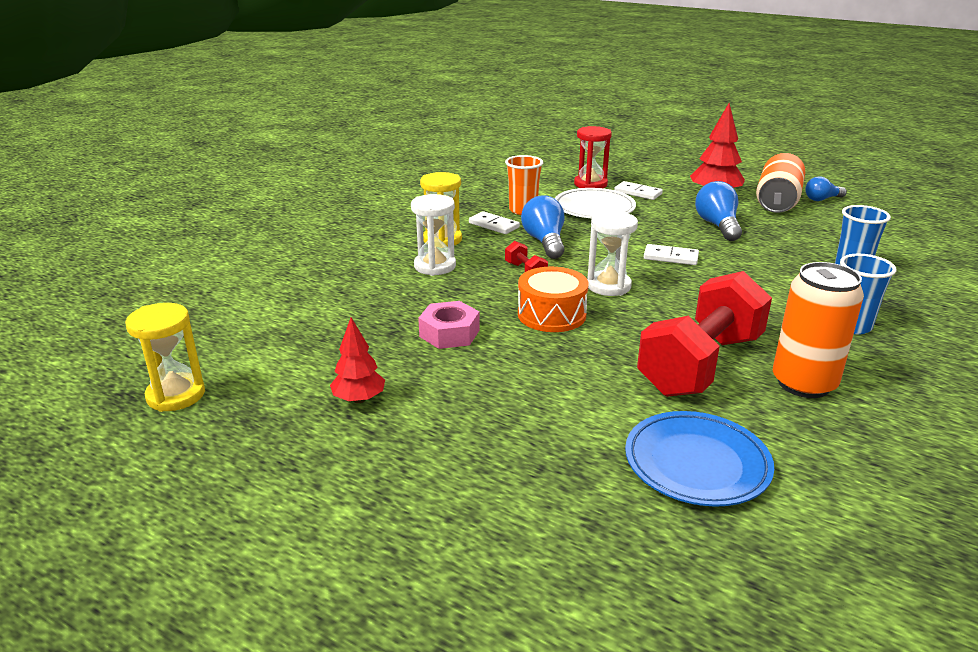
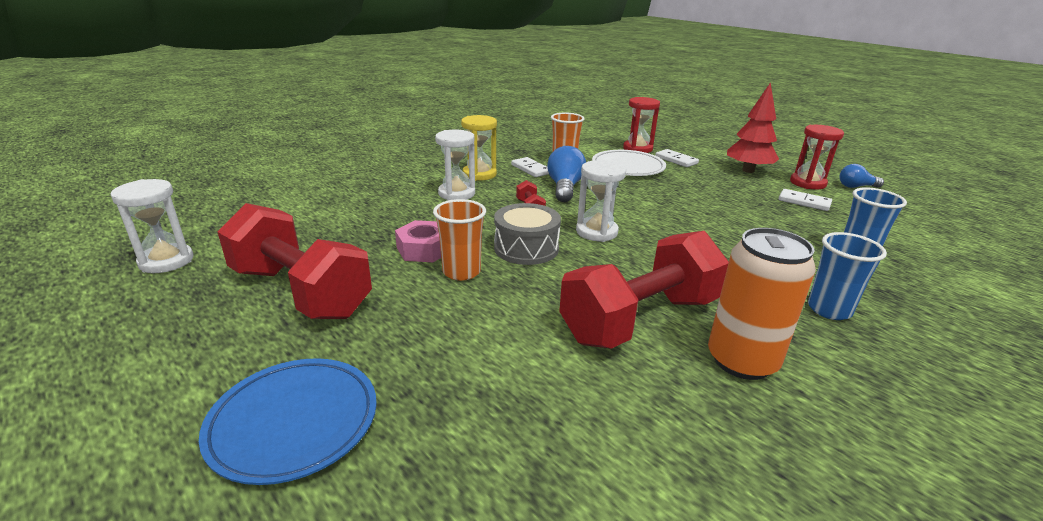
camera: 15 degrees right, 0 degrees up
yellow hourglass [125,303,205,412] -> white hourglass [111,179,194,273]
red tree [330,318,385,403] -> red dumbbell [218,203,372,319]
orange drum [518,267,589,332] -> grey drum [494,203,561,265]
blue plate [625,411,774,507] -> blue plate moved to [199,358,377,485]
white domino [644,244,699,265] -> white domino moved to [778,189,832,211]
blue light bulb [695,181,742,241] -> none
orange can [756,153,805,213] -> red hourglass [790,125,844,189]
none -> orange cup [433,199,486,281]

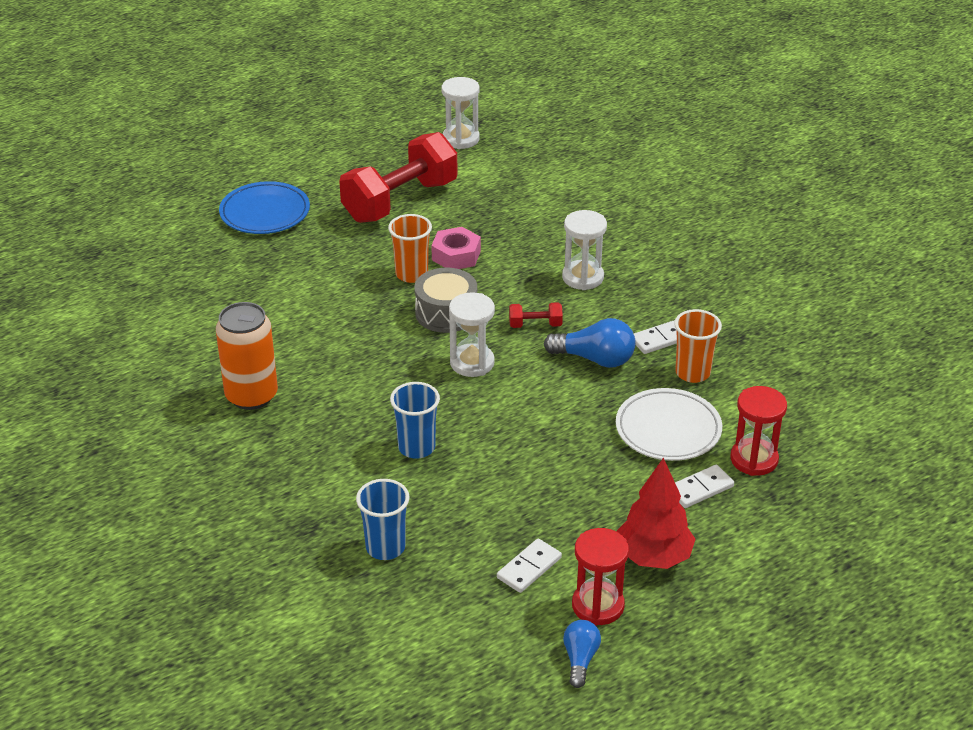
camera: 100 degrees right, 10 degrees up
yellow hourglass [461,115,497,181] -> none
red dumbbell [559,231,729,349] -> none
blue cup [808,232,887,320] -> blue cup moved to [390,382,440,459]

